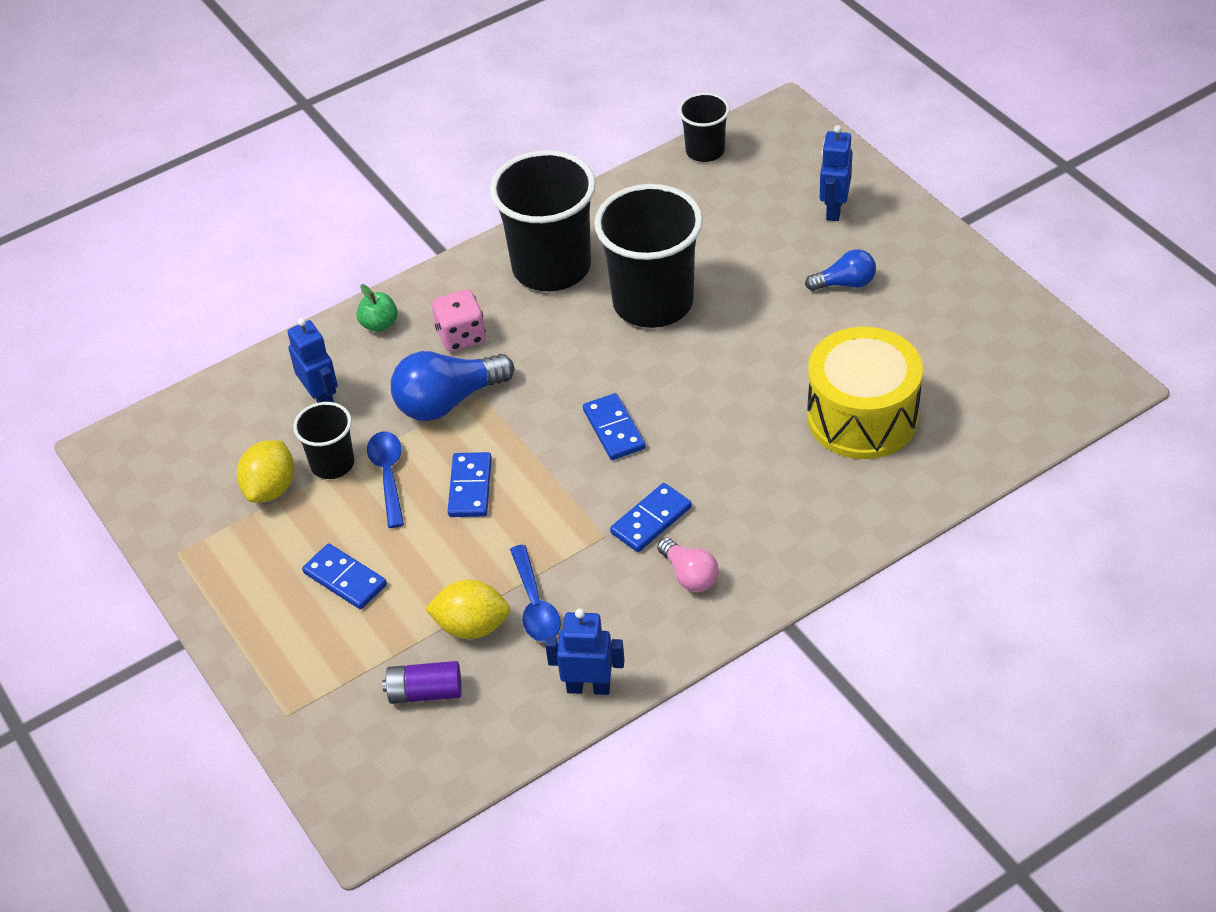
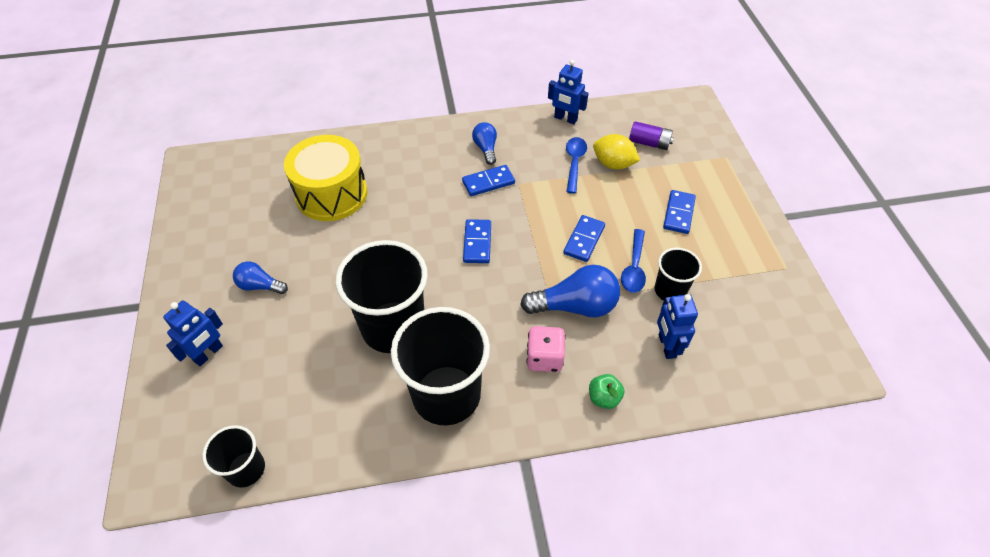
camera: 160 degrees left, 5 degrees up
yellow lemon [237,440,295,503] -> none
blue domino [302,543,387,609] -> blue domino turned 45 degrees clockwise [663,190,696,234]
pink light bulb [657,538,719,592] -> blue light bulb [472,122,497,165]

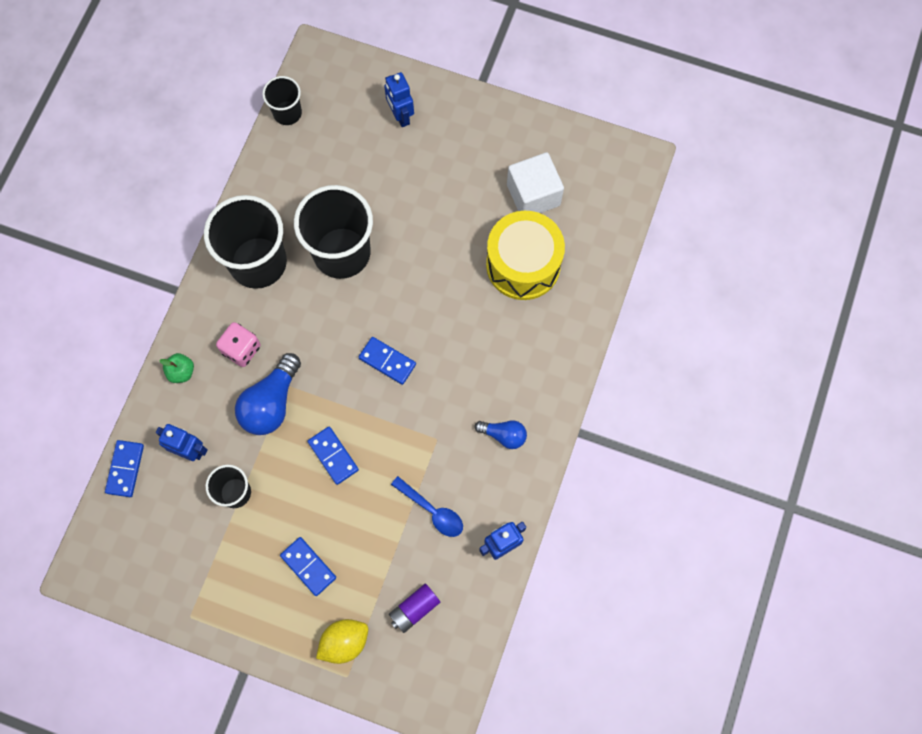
camera: 120 degrees right, 20 degrees up
blue light bulb [233,261,288,294] -> none
blue domino [462,165,515,196] -> blue domino moved to [105,440,144,497]
yellow lemon [593,134,640,169] -> yellow lemon moved to [316,619,368,664]
blue spoon [621,229,646,293] -> none
none -> white cube [507,152,564,213]

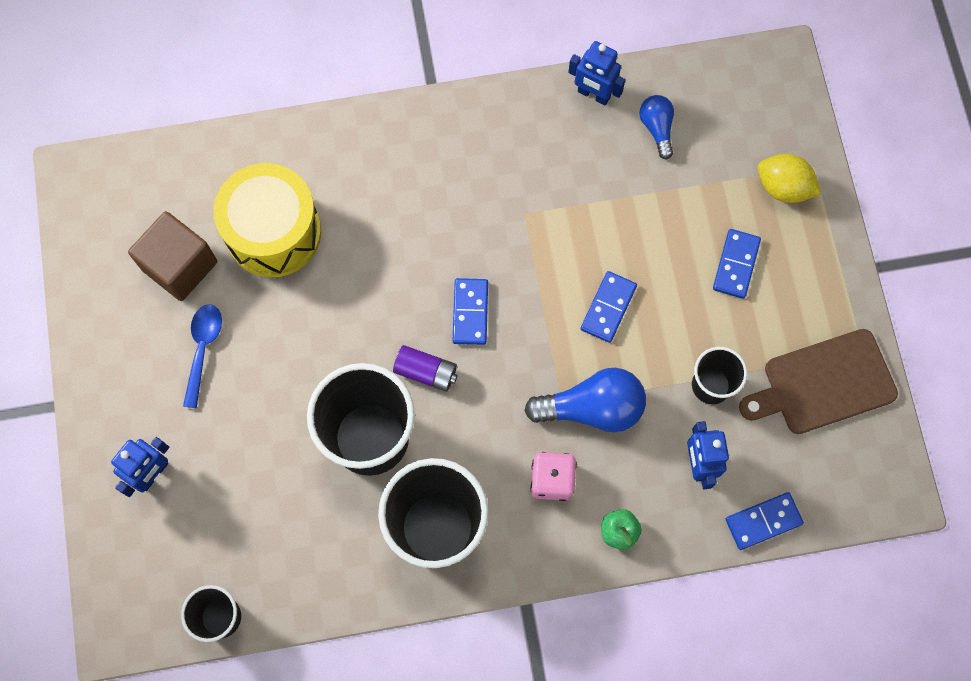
camera: 120 degrees left, 0 degrees up
purple battery [389,583,440,633] -> purple battery moved to [393,345,458,392]
blue spoon [391,476,463,537] -> blue spoon moved to [183,304,222,408]
blue light bulb [474,420,527,449] -> blue light bulb moved to [639,95,674,160]
white cube [507,152,564,213] -> brown cube [128,211,217,301]
none -> brown cutting board [739,329,898,434]

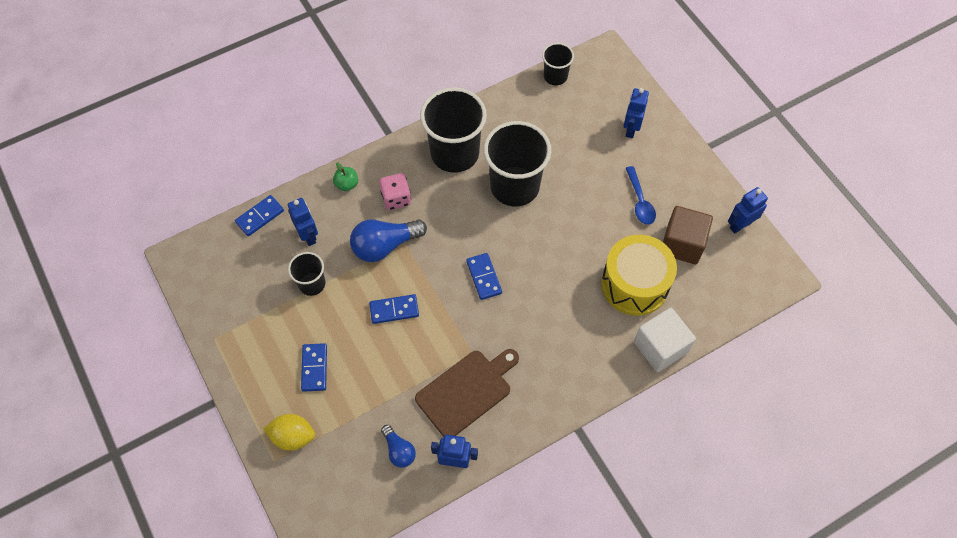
camera: 160 degrees right, 10 degrees down
purple battery [393,345,458,392] -> none
blue domino [581,271,637,343] -> blue domino turned 75 degrees clockwise [369,294,419,324]
brown cutting board [739,329,898,434] -> brown cutting board moved to [415,349,519,437]
none -> white cube [634,308,696,372]
none -> blue robot [728,187,768,234]

